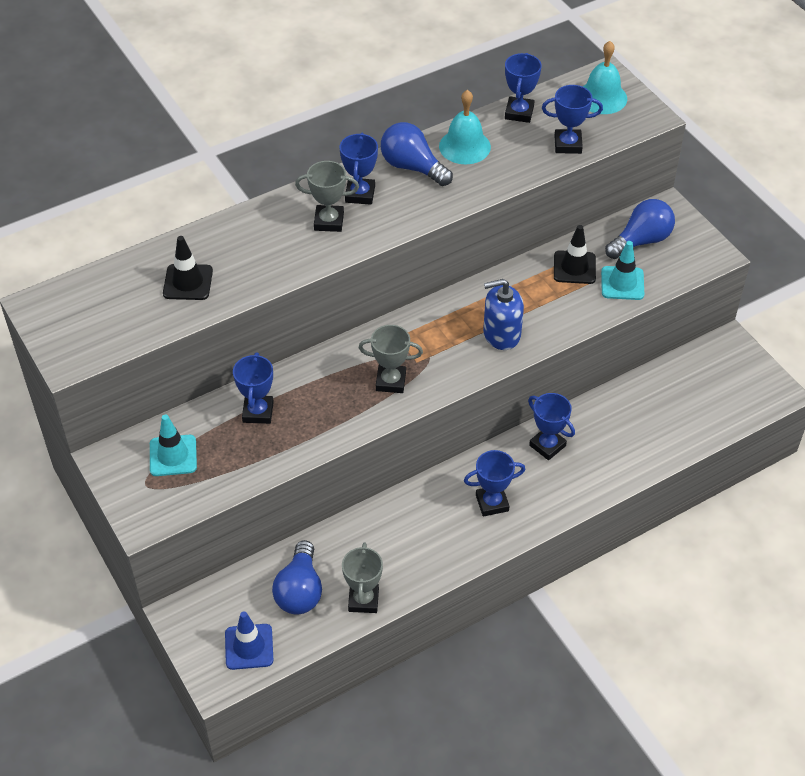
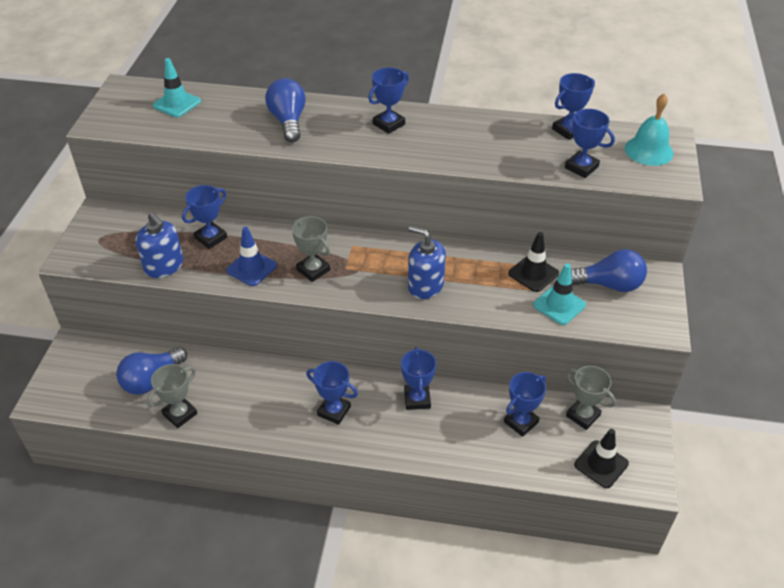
camera: 40 degrees right, 5 degrees down
turquoise traffic cone [150,414,197,476] -> turquoise traffic cone moved to [153,58,201,117]
black traffic cone [163,236,213,300] -> black traffic cone moved to [574,429,629,488]
blue traffic cone [225,611,273,670] -> blue traffic cone moved to [226,227,277,286]
grey trophy [295,161,359,232] -> grey trophy moved to [566,366,616,430]
blue light bulb [381,122,453,186] -> blue light bulb moved to [265,78,306,142]
turquoise bell [439,90,491,164] -> none
none -> blue soap dispenser [135,212,184,278]
none -> blue trophy [504,372,546,437]

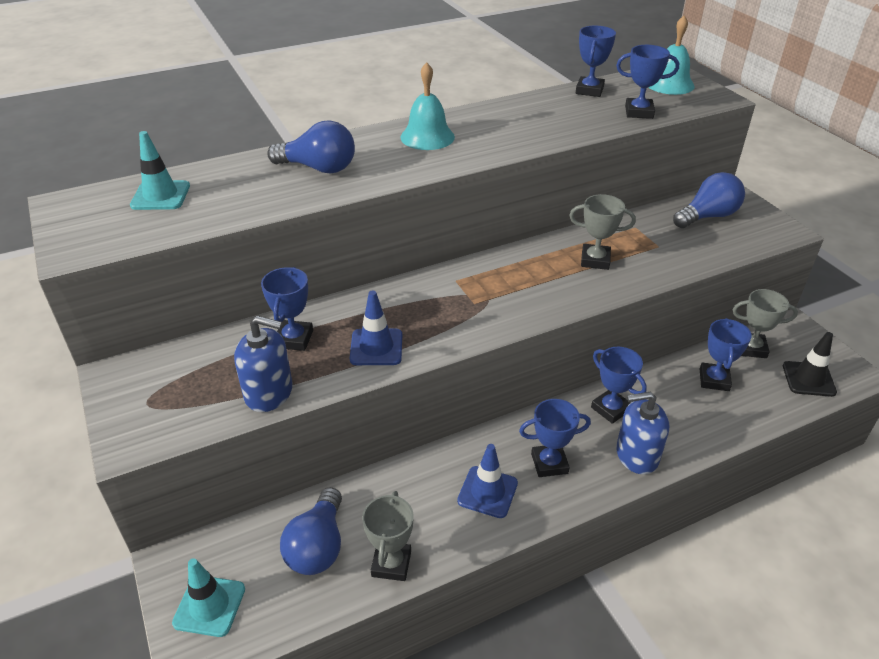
camera: 35 degrees left, 5 degrees down
blue light bulb [265,78,306,142] -> blue light bulb turned 150 degrees clockwise [267,120,355,174]
grey trophy [292,216,330,282] -> grey trophy moved to [569,194,636,270]
blue trophy [368,68,409,134] -> turquoise bell [400,62,455,150]
blue soap dispenser [408,226,446,299] -> blue soap dispenser moved to [616,392,669,474]
black traffic cone [508,232,559,292] -> none
turquoise traffic cone [533,263,586,325] -> turquoise traffic cone moved to [172,558,245,637]
none -> blue traffic cone [457,444,518,518]

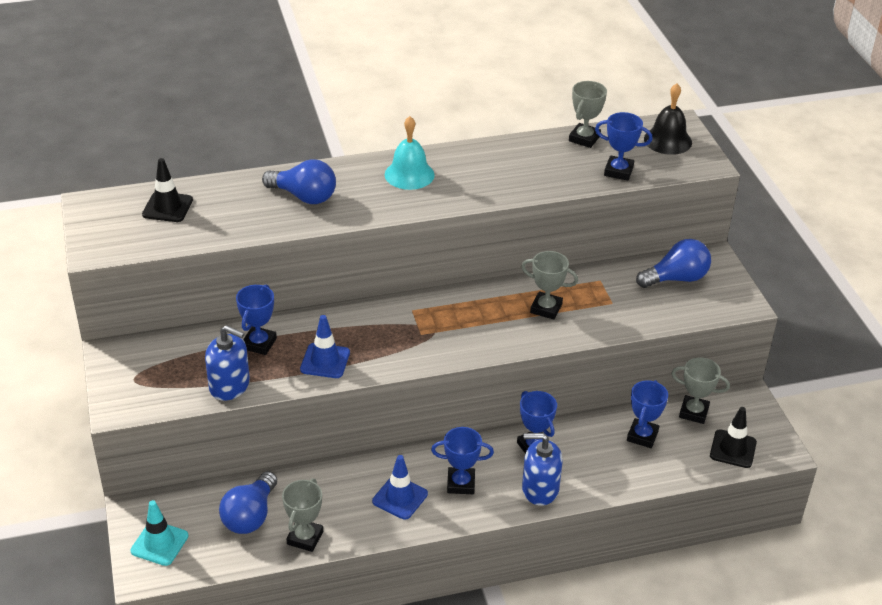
camera: 10 degrees right, 0 degrees up
turquoise traffic cone [130,131,190,210] -> black traffic cone [142,158,193,222]
blue trophy [576,26,616,97] -> grey trophy [569,81,607,148]
turquoise bell [648,15,695,95] -> black bell [644,83,692,155]

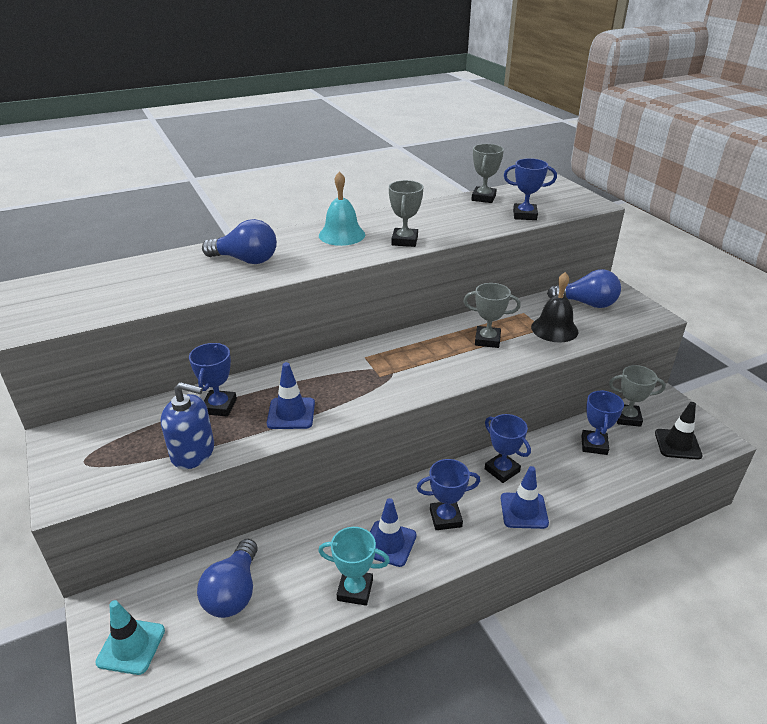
camera: 10 degrees left, 5 degrees down
black traffic cone [142,158,193,222] -> none
grey trophy [282,478,323,552] -> grey trophy moved to [389,180,423,247]
blue soap dispenser [522,433,563,506] -> blue traffic cone [501,466,549,529]
blue light bulb [636,239,711,288] -> blue light bulb turned 45 degrees clockwise [547,269,621,308]
black bell [644,83,692,155] -> black bell moved to [531,272,579,343]
none -> turquoise trophy [318,527,390,606]

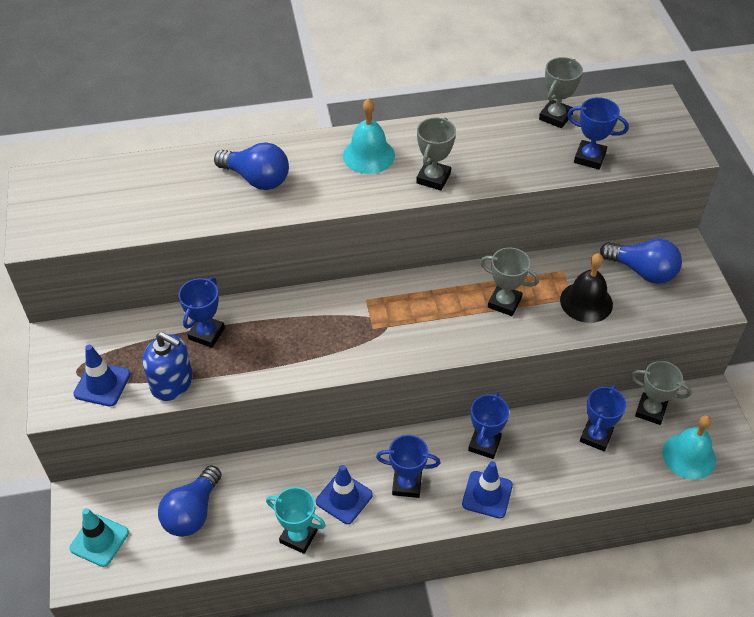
camera: 15 degrees right, 15 degrees up
blue traffic cone [267,362,315,429] -> blue traffic cone moved to [73,345,130,407]
blue trophy [485,414,531,483] -> blue trophy turned 45 degrees clockwise [468,392,509,459]
black traffic cone [655,402,703,460] -> turquoise bell [662,415,716,480]

